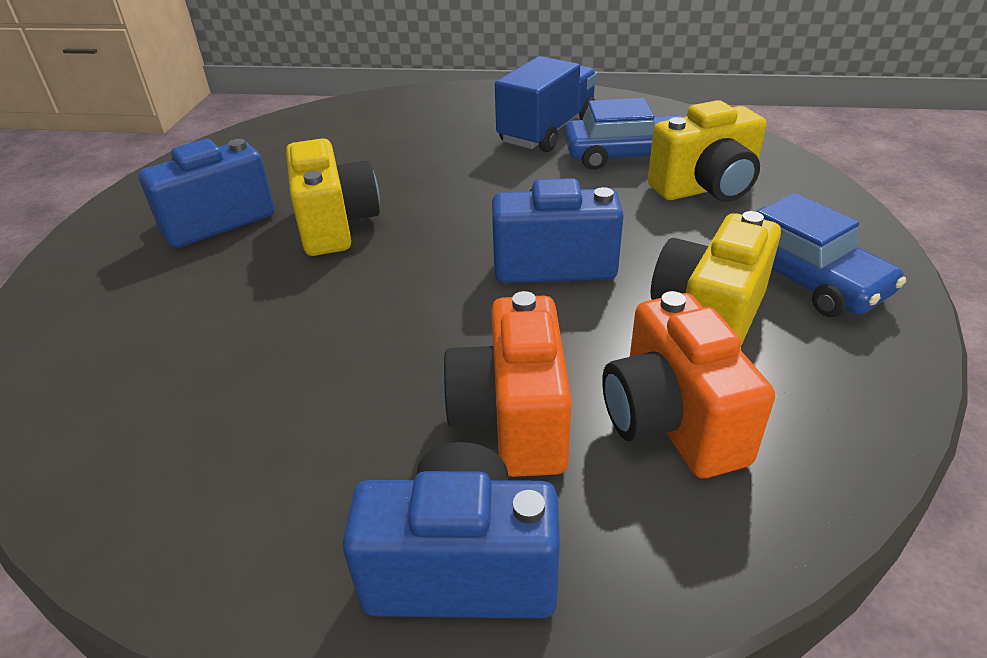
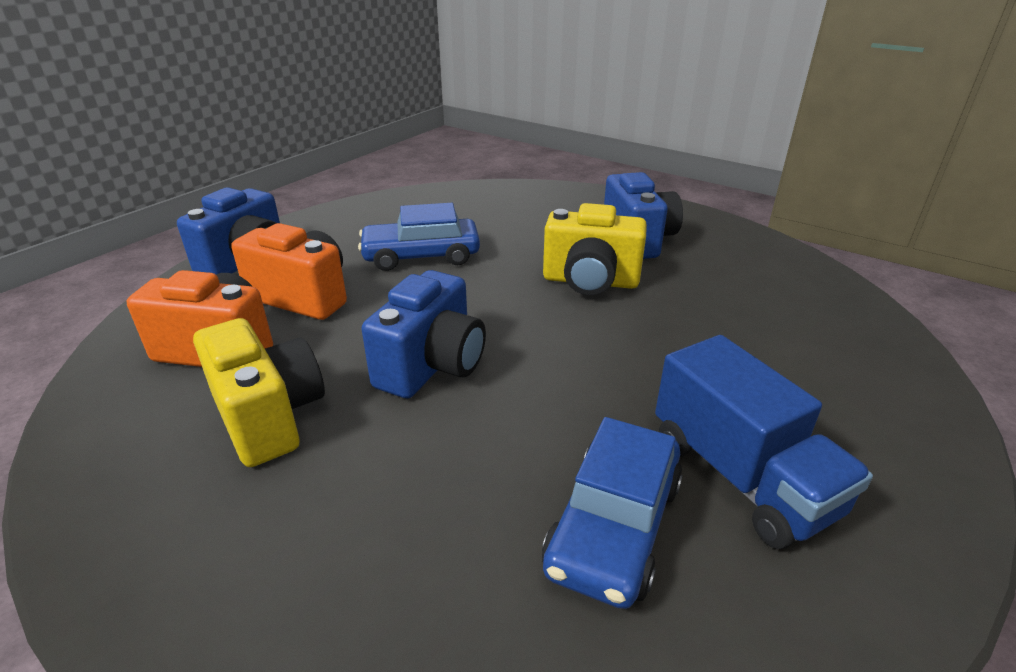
camera: 115 degrees right, 5 degrees down
yellow camera [648,100,766,202] -> none
blue car [755,193,906,317] -> blue car moved to [358,203,480,271]

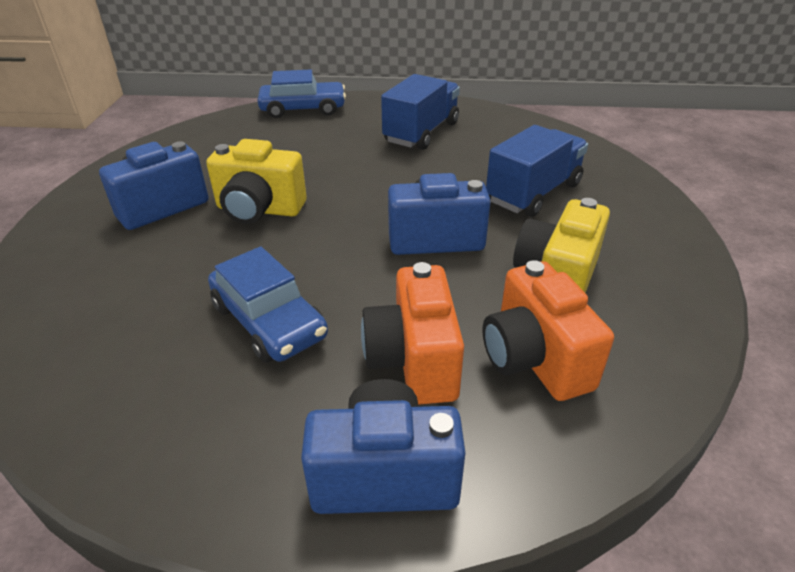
camera: 120 degrees left, 5 degrees up
blue car [542,417,683,609] -> blue car moved to [258,70,346,118]
yellow camera [543,203,647,295] -> yellow camera turned 120 degrees clockwise [206,139,307,224]
none -> blue truck [486,125,588,217]

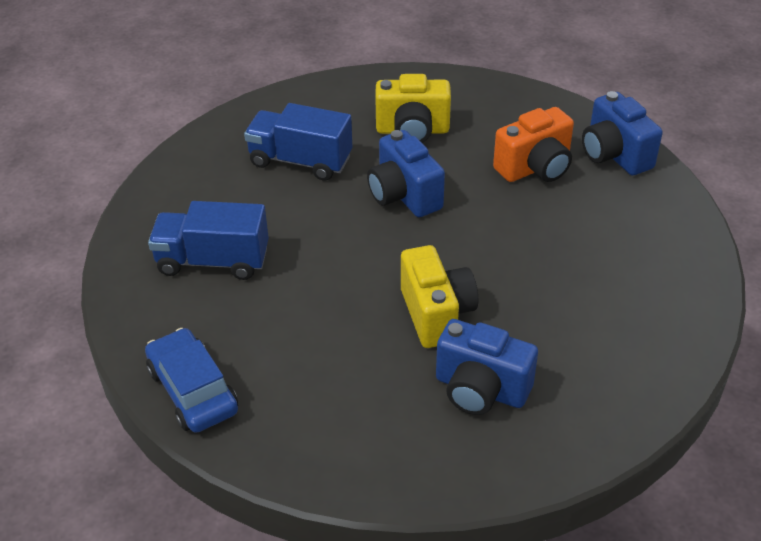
camera: 115 degrees left, 5 degrees up
blue car [208,246,328,363] -> none
orange camera [482,260,614,401] -> none

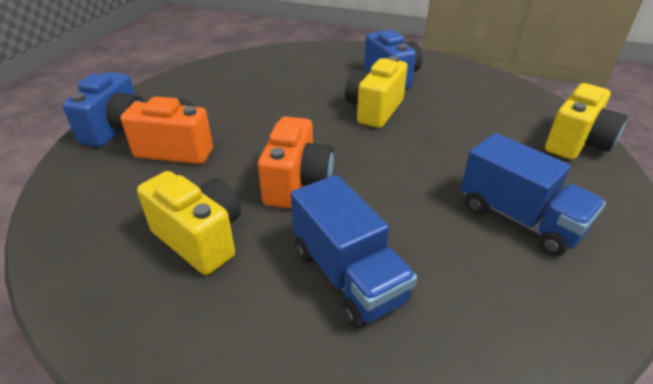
camera: 140 degrees left, 5 degrees down
blue car [145,328,238,433] -> yellow camera [545,83,627,160]
blue camera [367,130,445,217] -> orange camera [258,117,334,209]

